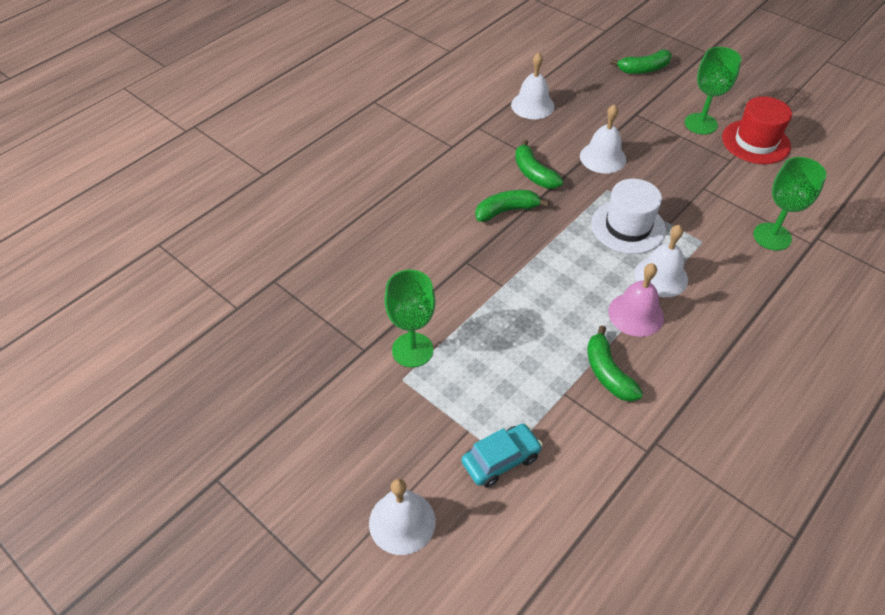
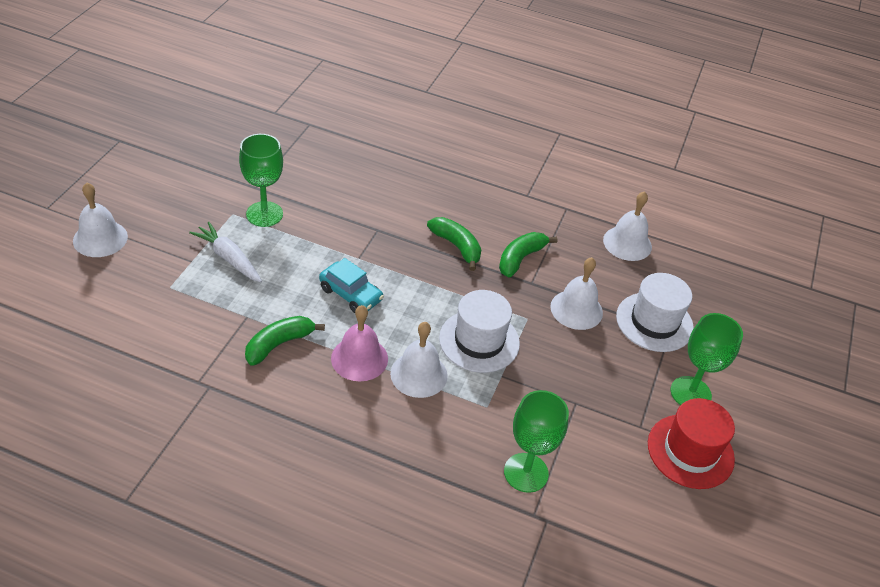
camera: 65 degrees right, 5 degrees down
turquoise car [462,424,543,488] -> turquoise car moved to [319,258,384,313]
green banana [610,50,672,74] -> none
none -> white carrot [189,222,262,282]
none -> white hat [616,273,694,352]

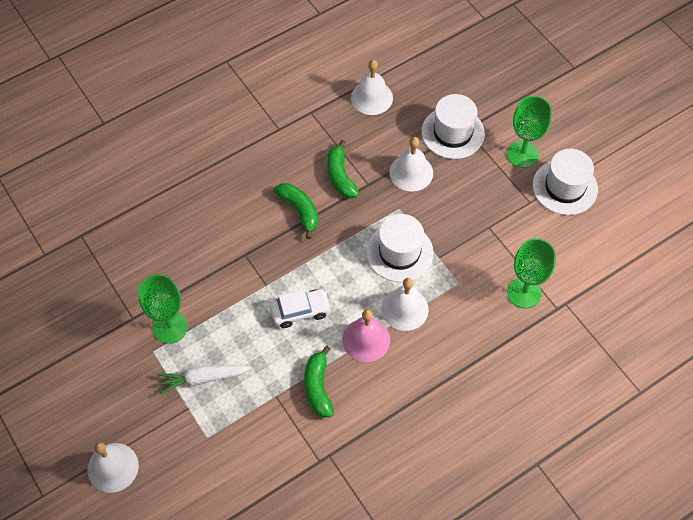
camera: 50 degrees left, 15 degrees up
turquoise car [319,258,384,313] -> white car [270,289,331,328]
green banana [427,217,481,271] -> green banana turned 60 degrees clockwise [274,183,318,239]
red hat [648,398,735,489] -> white hat [533,149,598,215]

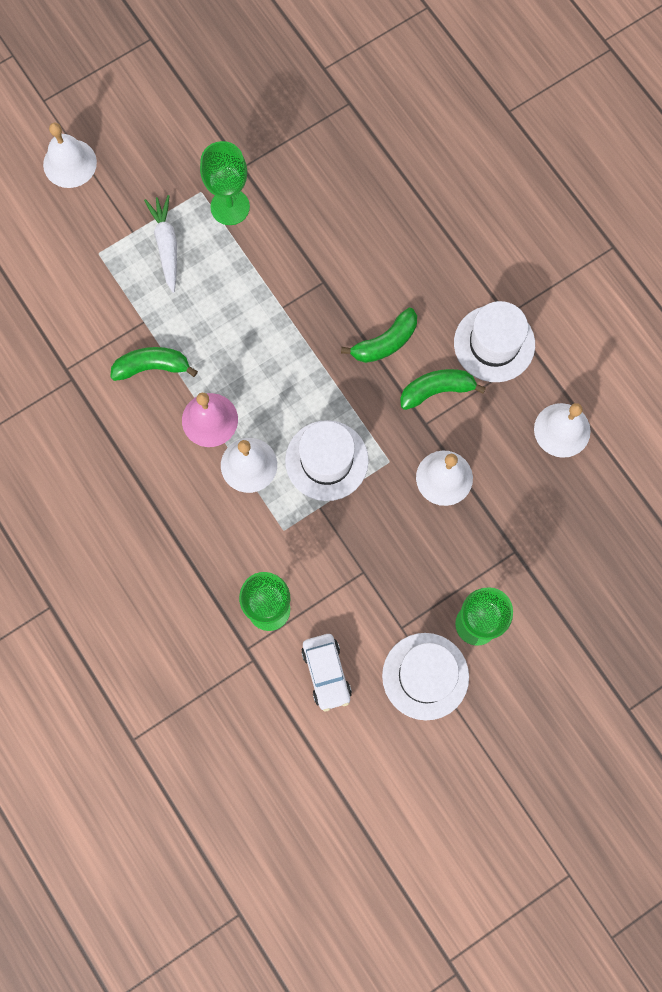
camera: 90 degrees right, 15 degrees up
white car [270,289,331,328] -> white car moved to [301,634,352,712]
white hat [422,94,485,159] -> white hat moved to [454,301,535,382]

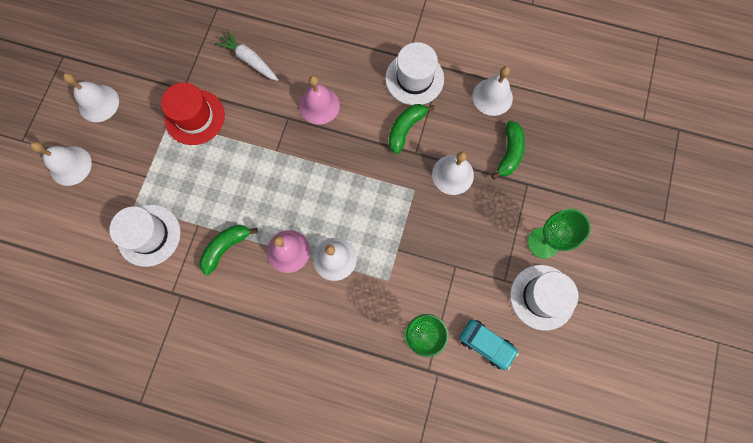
camera: 40 degrees left, 0 degrees up
white carrot [144,195,177,293] -> white carrot moved to [215,31,278,81]
green goblet [200,141,250,225] -> red hat [161,83,225,145]
white hat [285,420,369,501] -> white hat moved to [109,205,181,267]
white car [301,634,352,712] -> turquoise car [459,320,519,370]
green banana [341,308,417,363] -> green banana moved to [491,121,525,180]
none -> white bell [63,73,119,122]
none -> pink bell [299,76,340,125]

